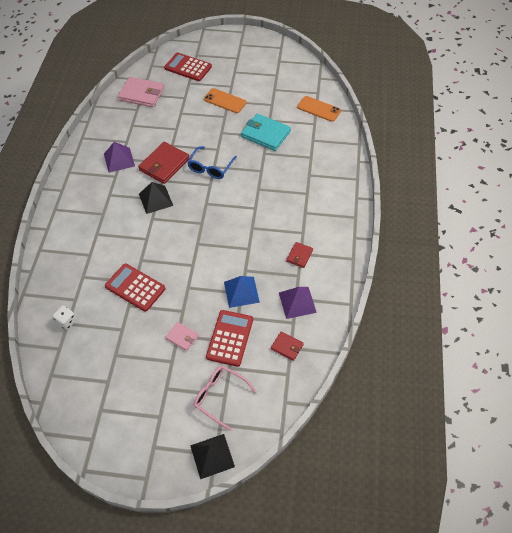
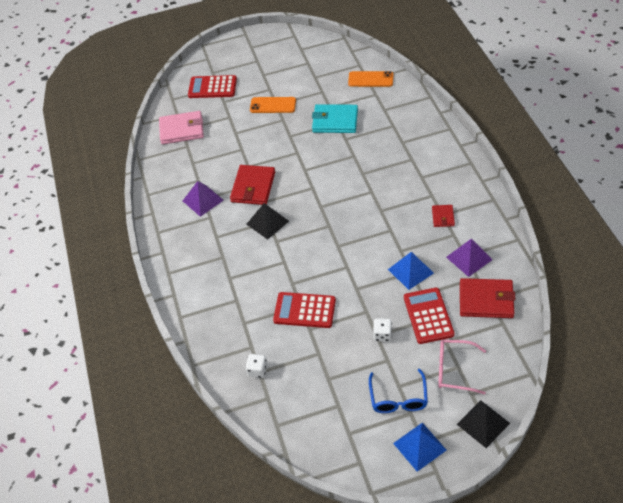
camera: 20 degrees left, 5 degrees down
pink wallet [166,322,199,351] -> white dice [373,318,392,341]
blue glasses [187,146,237,179] -> blue glasses moved to [369,369,428,413]
red wallet [271,332,304,361] -> red wallet [460,278,516,318], size x1.88
none -> blue pyramid [393,423,446,472]

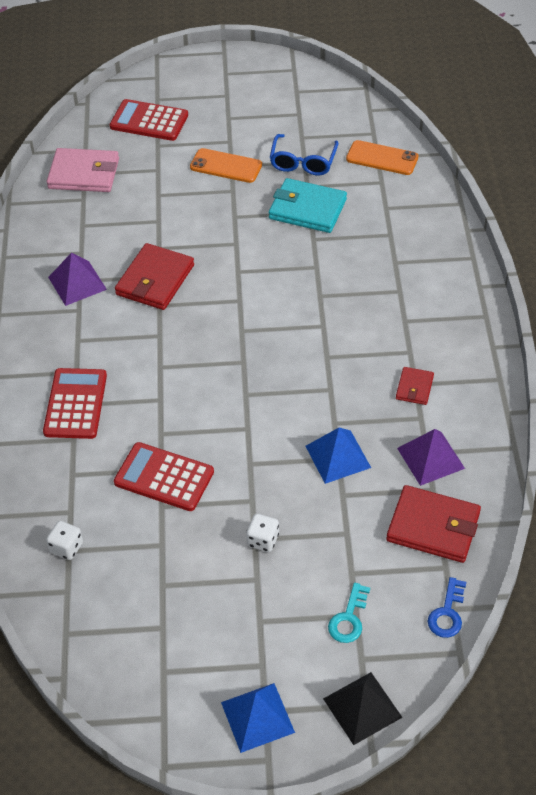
camera: 10 degrees right, 0 degrees up
black pyramid [246,203,289,240] -> none
blue glasses [369,369,428,413] -> blue glasses moved to [270,134,339,175]
red calculator [404,288,455,344] -> red calculator moved to [43,368,107,439]
pink glasses [438,340,486,395] -> turquoise key [328,583,370,643]
none -> blue key [428,577,466,638]

